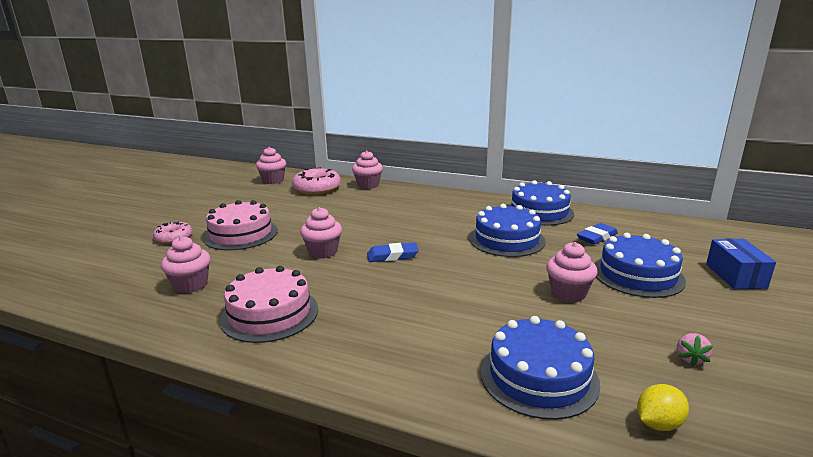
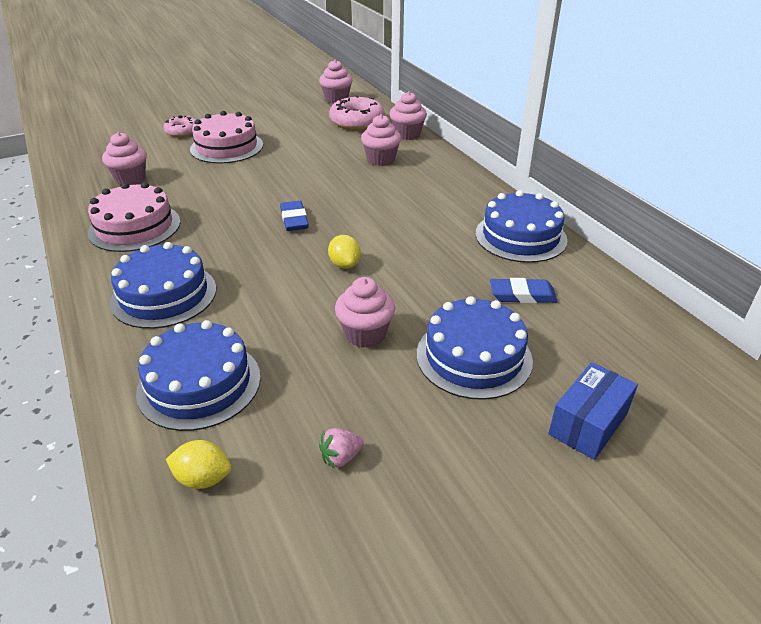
camera: 40 degrees right, 15 degrees up
pink cupcake [300,207,342,259] -> pink cupcake moved to [361,114,401,166]
blue eraser [367,242,419,262] -> blue eraser turned 45 degrees clockwise [280,201,309,231]
blue cake [469,204,546,257] -> blue cake moved to [110,242,216,329]
none -> yellow lemon [328,235,361,269]

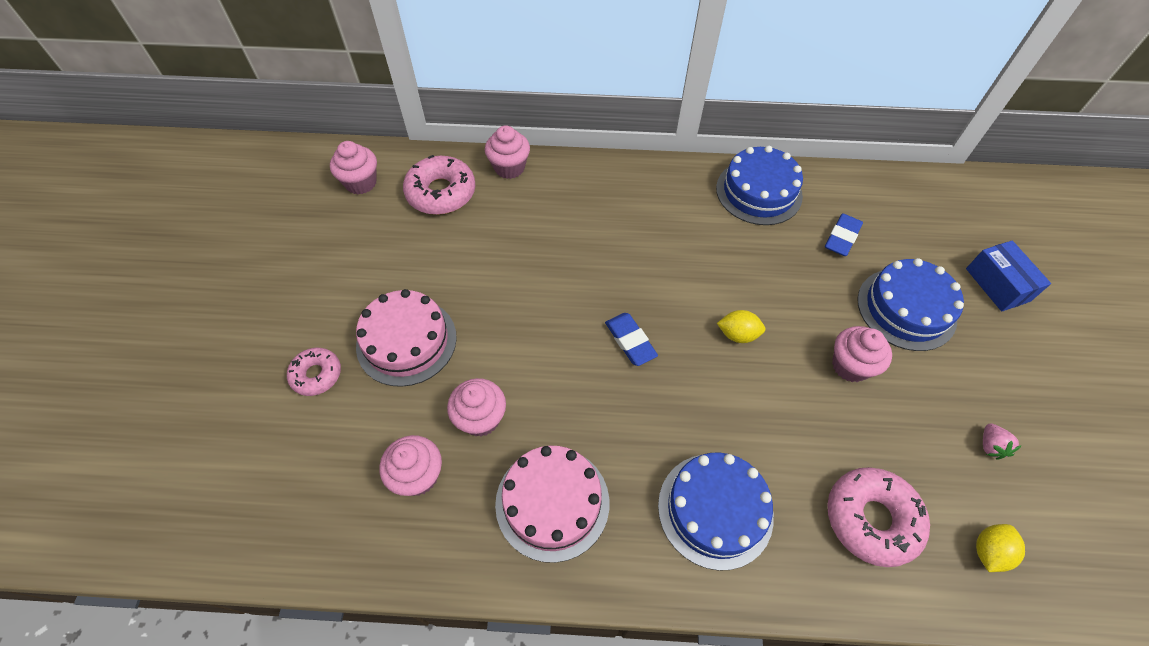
camera: 60 degrees left, 20 degrees up
blue cake [136,320,261,431] -> pink donut [827,467,930,567]
blue eraser [280,201,309,231] -> blue eraser turned 45 degrees clockwise [605,313,658,366]
pink cupcake [361,114,401,166] -> pink cupcake moved to [447,378,506,437]

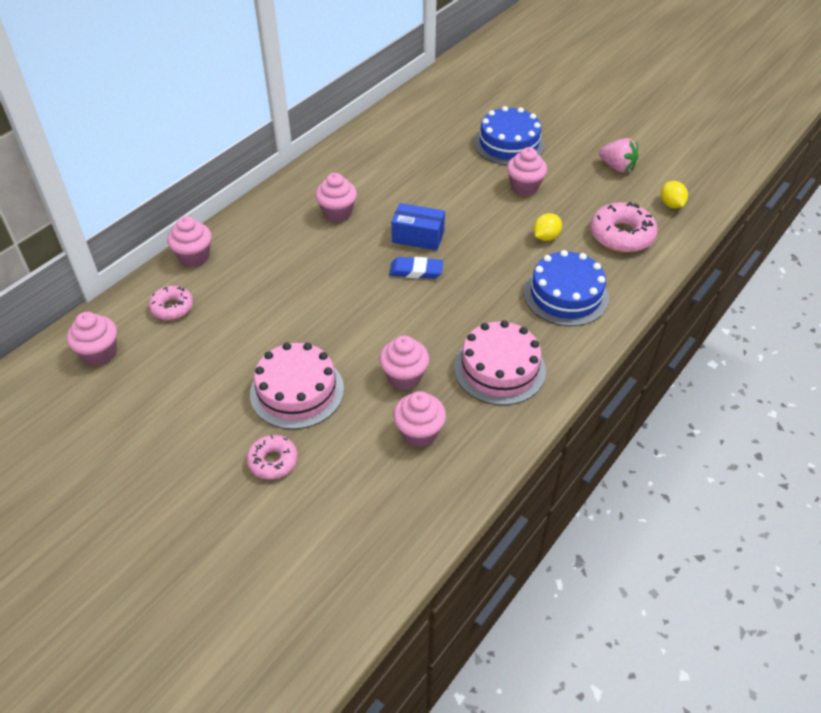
camera: 55 degrees left, 10 degrees down
pink donut [403,155,476,215] -> pink donut [149,286,193,320], size x0.61
blue cake [716,146,803,225] -> none
yellow lemon [717,310,766,343] -> yellow lemon moved to [533,213,562,241]
blue eraser [825,213,863,256] -> none
blue box [966,240,1051,312] -> blue box moved to [391,203,445,250]
pink strawberry [983,423,1022,460] -> pink strawberry [599,138,638,172], size x1.62
none -> pink cupcake [315,173,357,222]

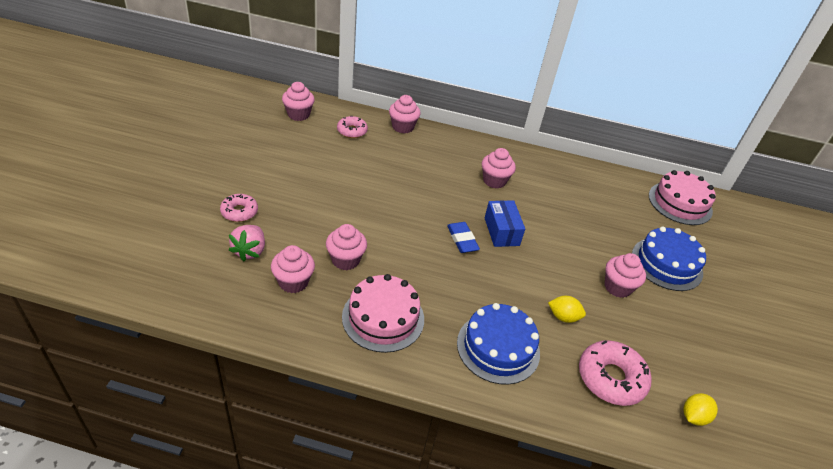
camera: 60 degrees right, 5 degrees down
pink cake [250,343,344,429] -> pink cake moved to [649,170,716,225]
pink strawberry [599,138,638,172] -> pink strawberry moved to [229,225,265,261]

